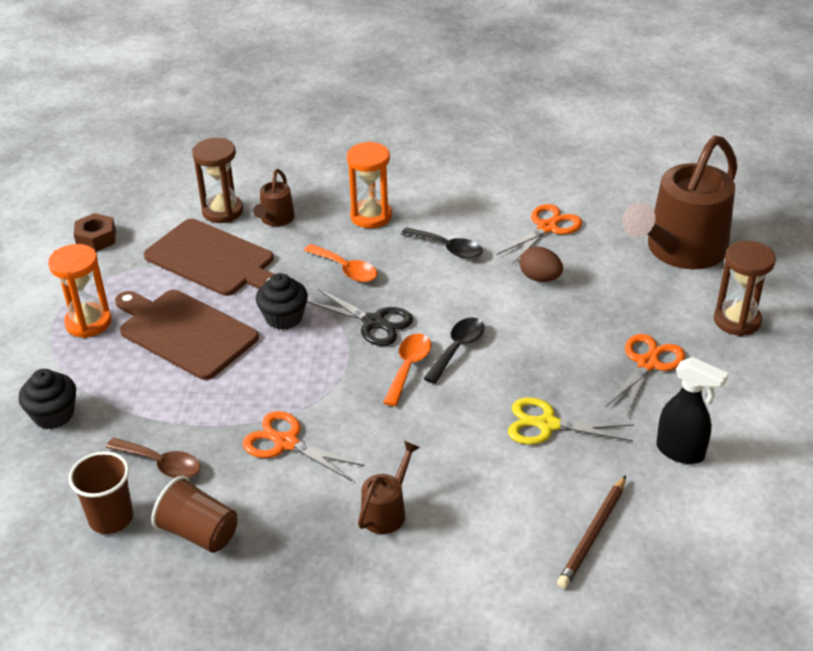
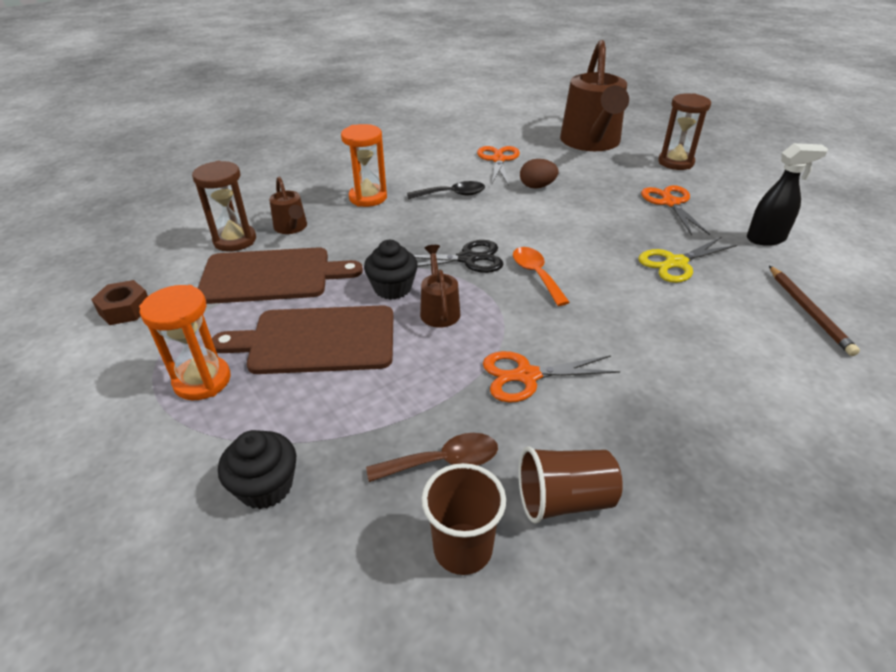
camera: 40 degrees left, 0 degrees up
orange spoon [304,244,378,282] -> none
brown watering can [358,441,420,534] -> brown watering can moved to [420,245,460,328]
black spoon [423,318,485,384] -> none

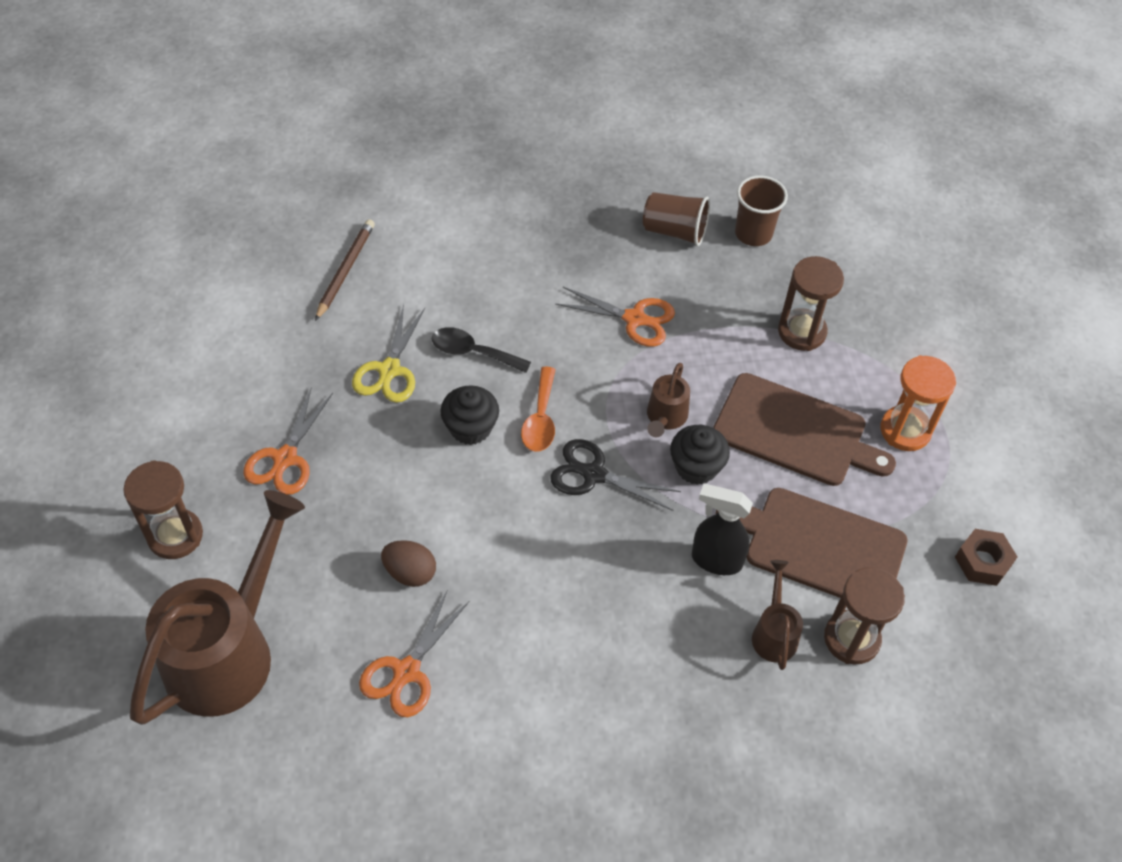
camera: 155 degrees left, 15 degrees up
black cupcake [218,430,296,509] -> black cupcake moved to [440,385,499,445]
orange hourglass [341,124,387,207] -> none
brown spoon [366,433,498,482] -> none
black spoon [407,181,485,199] -> black spoon moved to [431,327,531,373]
yellow scissors [638,237,737,283] -> yellow scissors turned 105 degrees clockwise [352,304,425,403]
black spray bottle [747,143,828,246] -> black spray bottle moved to [692,484,753,575]
none -> brown hourglass [778,256,844,351]

